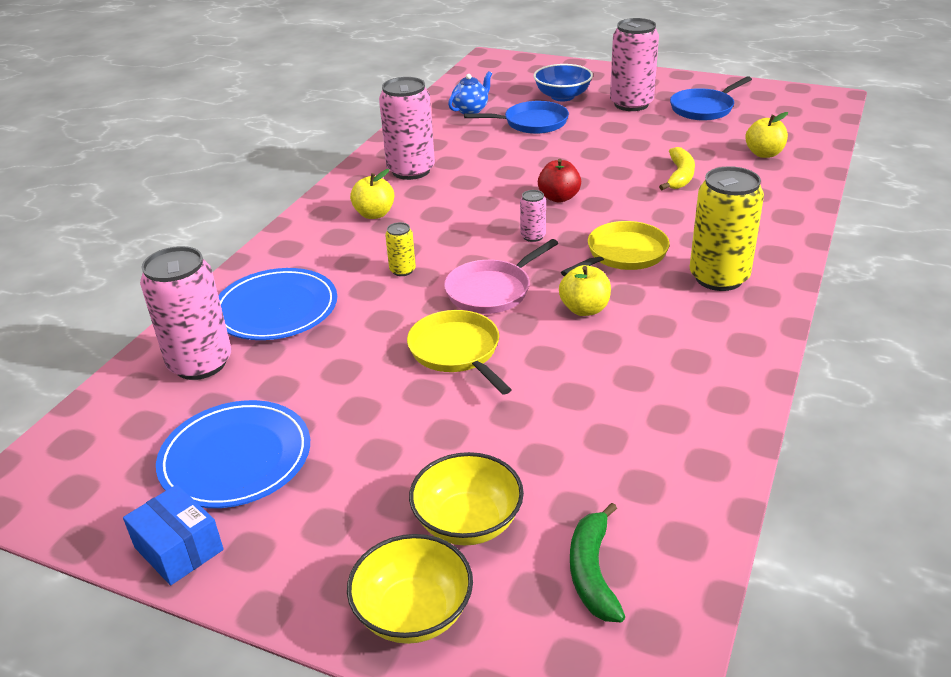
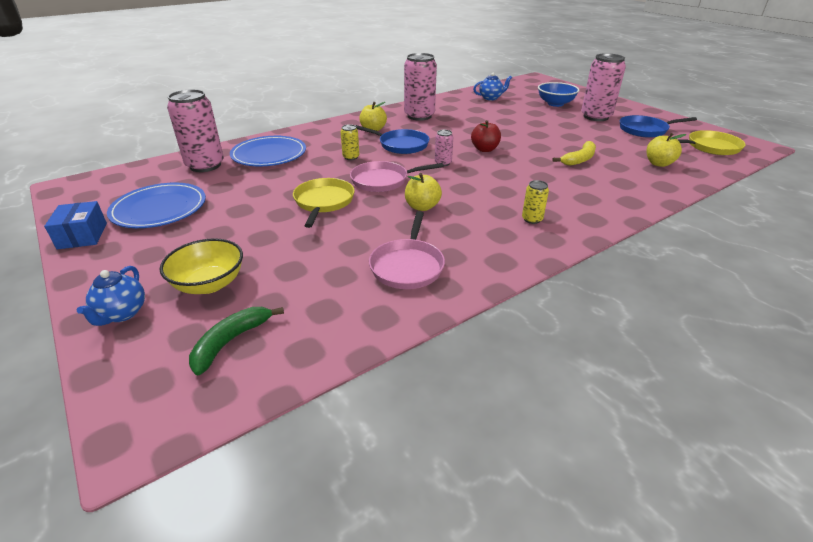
camera: 30 degrees right, 0 degrees up
yellow bowl [347,534,473,644] -> blue teapot [77,266,145,326]
blue pan [464,101,569,134] -> blue pan moved to [355,125,429,154]
yellow pan [561,221,670,276] -> yellow pan moved to [677,130,746,155]
yellow can [690,166,764,291] -> yellow can [522,180,549,224], size x0.46
none -> pink pan [369,211,445,289]

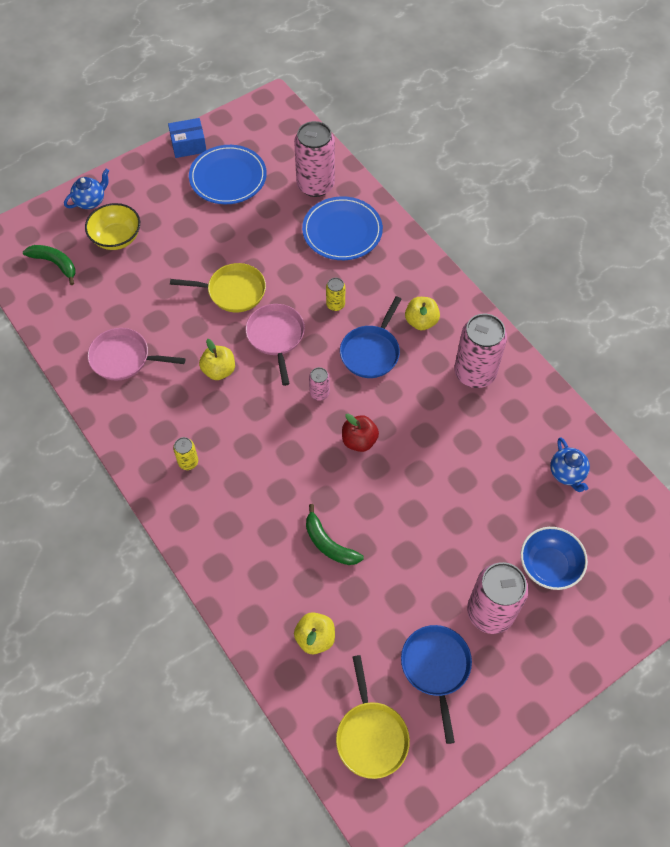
camera: 90 degrees right, 25 degrees up
blue teapot [77,266,145,326] -> blue teapot turned 135 degrees clockwise [64,169,109,209]
yellow banana [553,141,596,166] -> green banana [306,504,364,565]

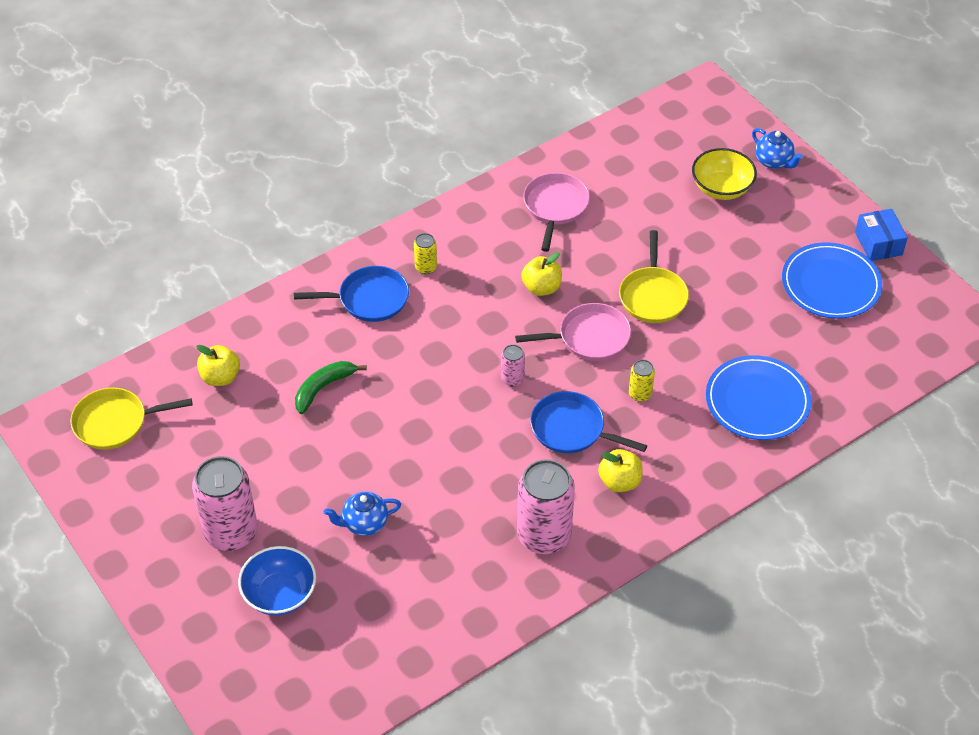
camera: 90 degrees right, 10 degrees down
green banana [23,245,76,285] -> none
pink can [294,121,335,197] -> none
red apple [342,414,379,452] -> none
blue pan [401,625,472,744] -> blue pan moved to [294,266,409,322]
blue teapot [550,438,590,492] -> blue teapot moved to [324,491,401,536]

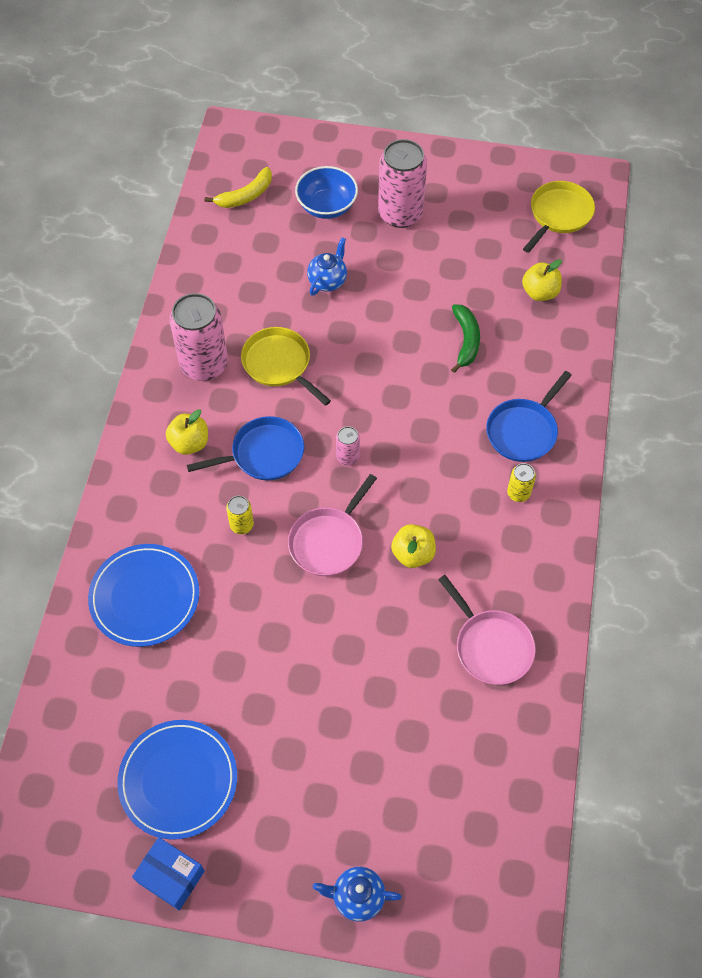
camera: 135 degrees right, 10 degrees up
yellow pan [619,230,689,323] -> yellow pan moved to [241,327,331,406]
yellow bowl [692,148,757,200] -> none
none -> yellow banana [205,167,272,208]

